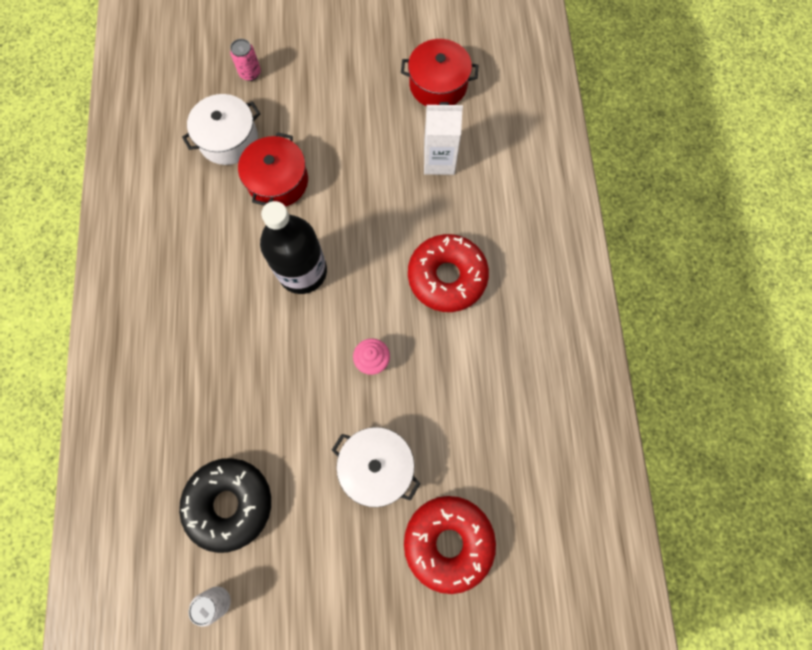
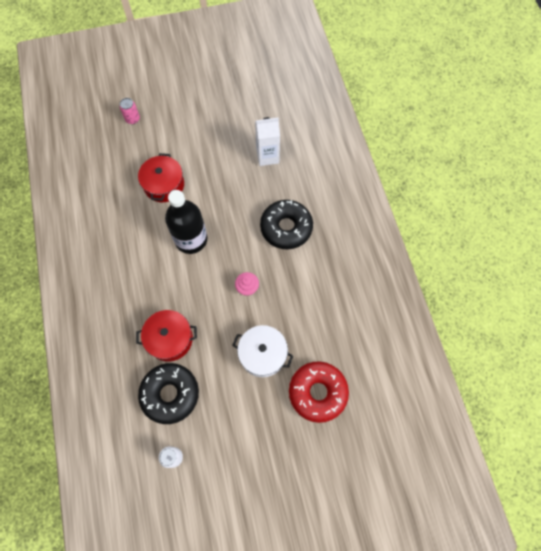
camera: 10 degrees left, 5 degrees down
white pot [182,94,260,165] -> none
red pot [401,39,479,106] -> red pot moved to [136,310,197,362]
red donut [408,234,489,312] -> black donut [260,200,313,249]

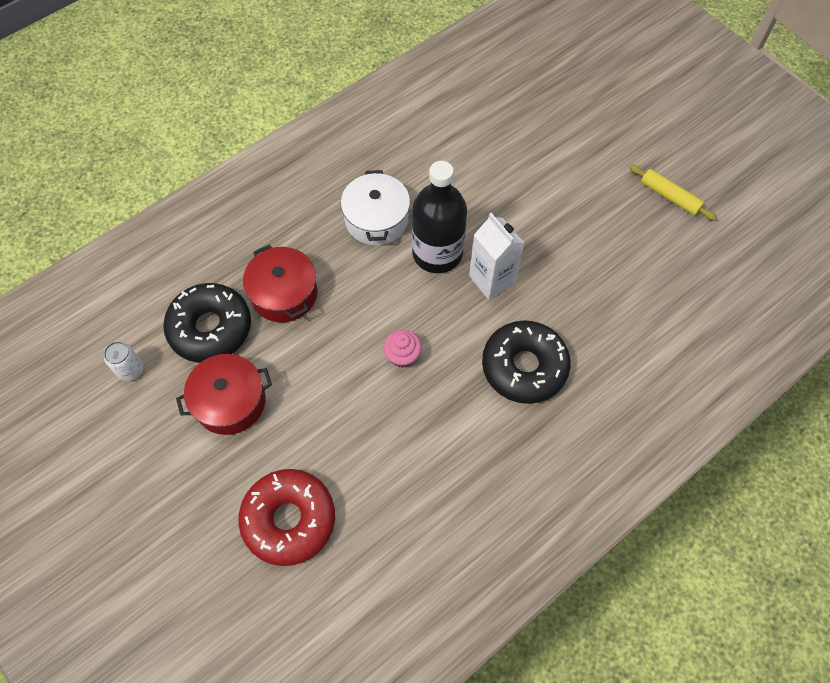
camera: 65 degrees right, 5 degrees down
pink can [120,98,140,124] -> none
red pot [138,153,184,202] -> red pot moved to [176,354,272,435]
white pot [232,325,293,377] -> white pot moved to [341,170,410,245]
white carton [255,117,280,166] -> white carton moved to [469,213,525,300]
none -> yellow rolling pin [629,165,717,221]

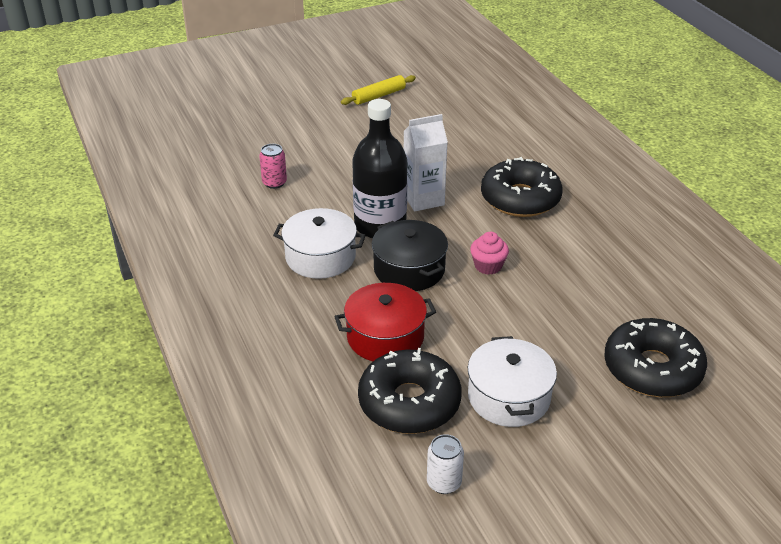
camera: 75 degrees left, 25 degrees down
red pot [176,354,272,435] -> white pot [468,336,557,427]
red donut [238,469,335,566] -> black donut [604,318,707,397]
none -> pink can [259,144,287,189]
none -> black pot [372,220,448,291]

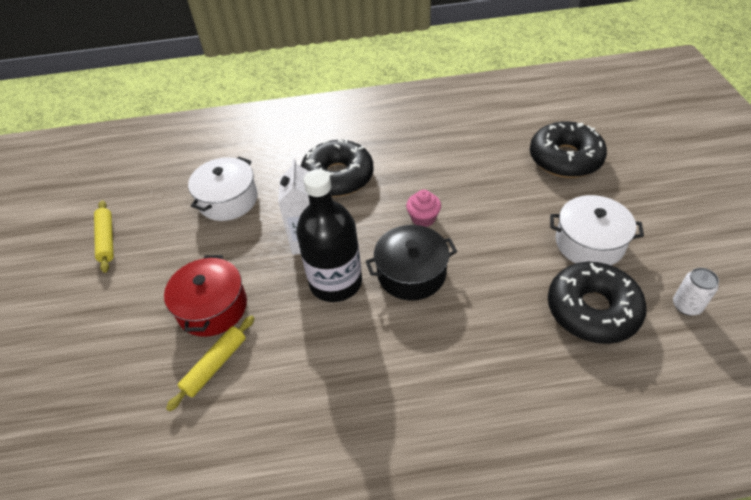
camera: 70 degrees left, 10 degrees up
pink can [259,144,287,189] -> yellow rolling pin [166,315,254,411]
white pot [273,208,366,279] -> white pot moved to [188,157,258,221]
red pot [334,283,436,361] -> red pot moved to [164,255,247,337]

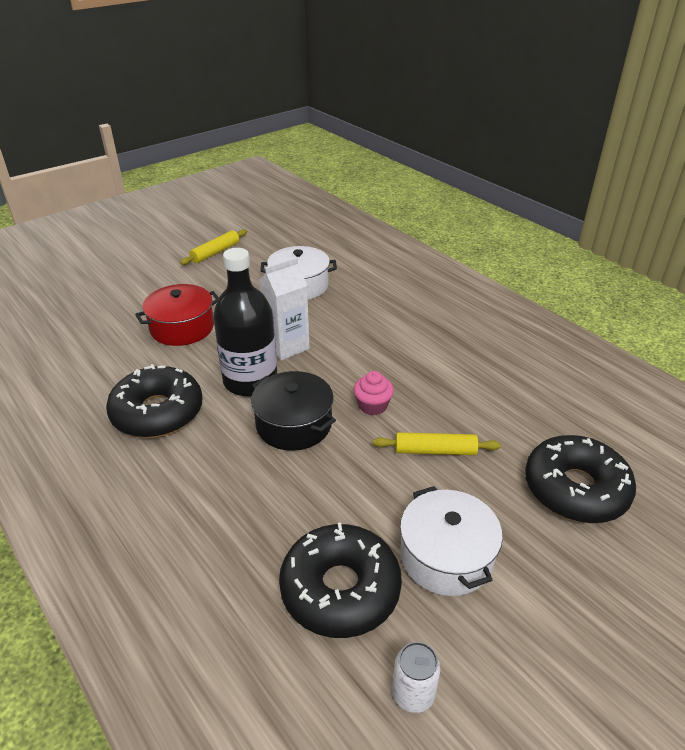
camera: 55 degrees right, 10 degrees down
yellow rolling pin [166,315,254,411] -> yellow rolling pin moved to [373,432,501,455]
black donut [301,139,374,197] -> black donut moved to [106,364,203,438]

